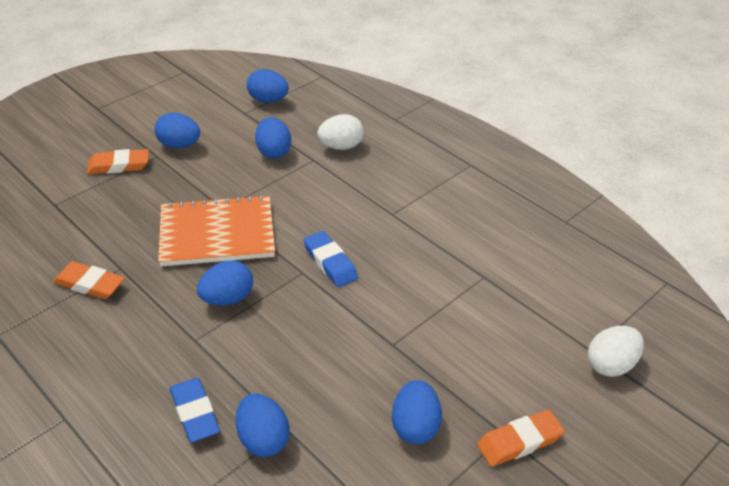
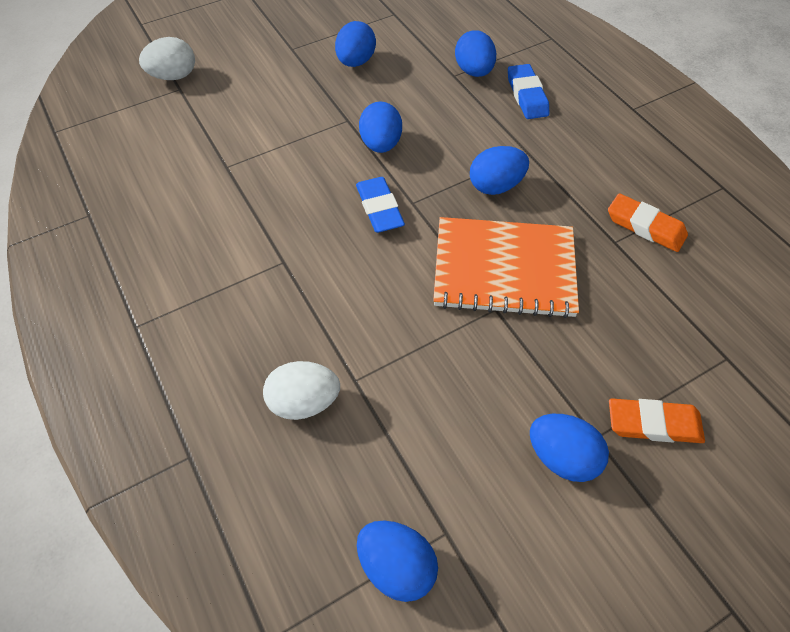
camera: 165 degrees left, 15 degrees up
blue egg [255,117,291,158] -> blue egg moved to [359,101,402,153]
orange eraser [477,410,565,467] -> none

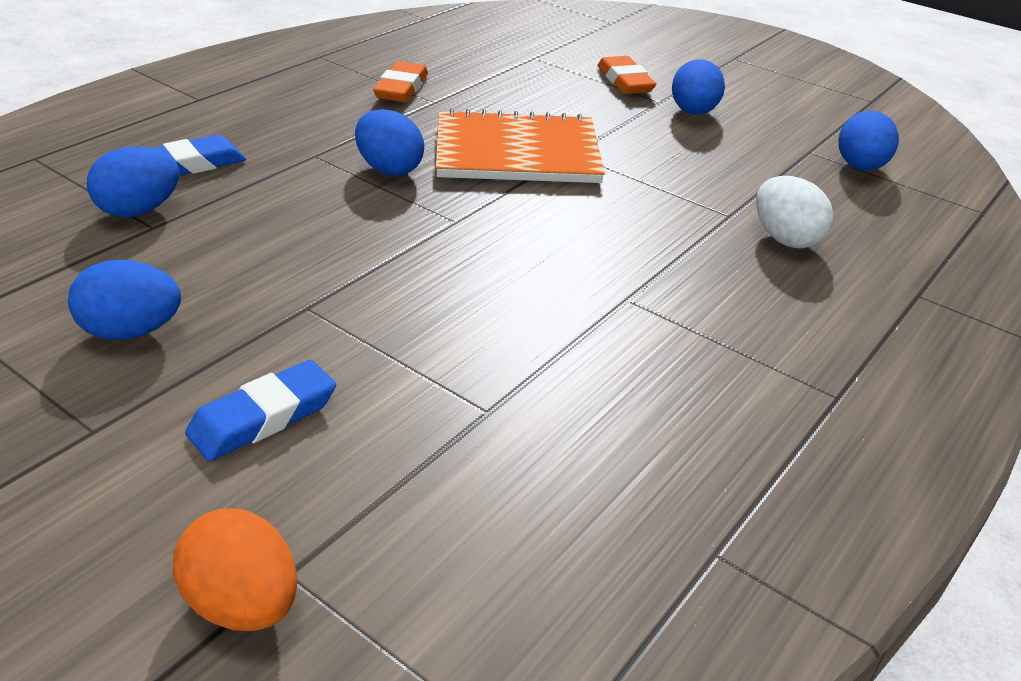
camera: 115 degrees left, 20 degrees down
white egg [139,37,195,80] -> orange egg [173,508,297,631]
blue eraser [356,177,405,233] -> blue eraser moved to [185,360,336,461]
blue egg [359,101,402,153] -> none
orange notebook [433,217,579,318] -> orange notebook turned 75 degrees counterclockwise [436,108,605,183]

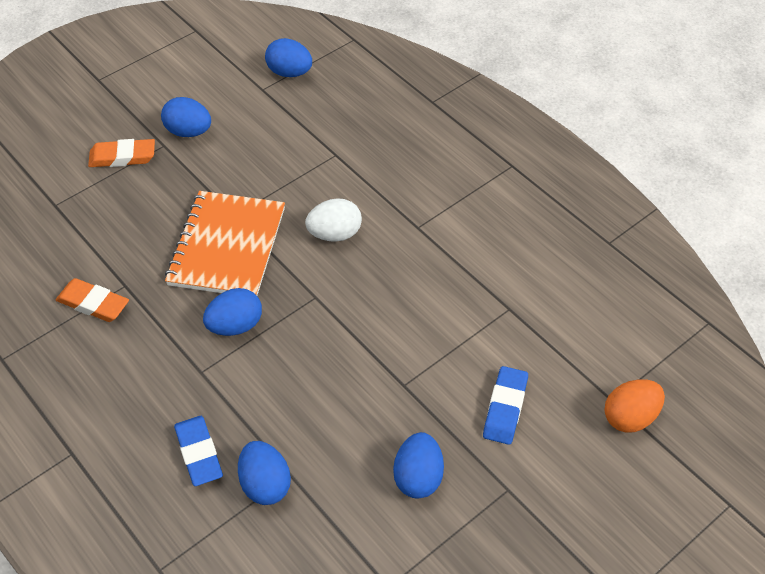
camera: 75 degrees left, 15 degrees up
blue eraser [185,360,336,461] -> blue eraser turned 45 degrees clockwise [483,366,528,445]
white egg [756,176,834,249] -> white egg moved to [305,198,362,242]

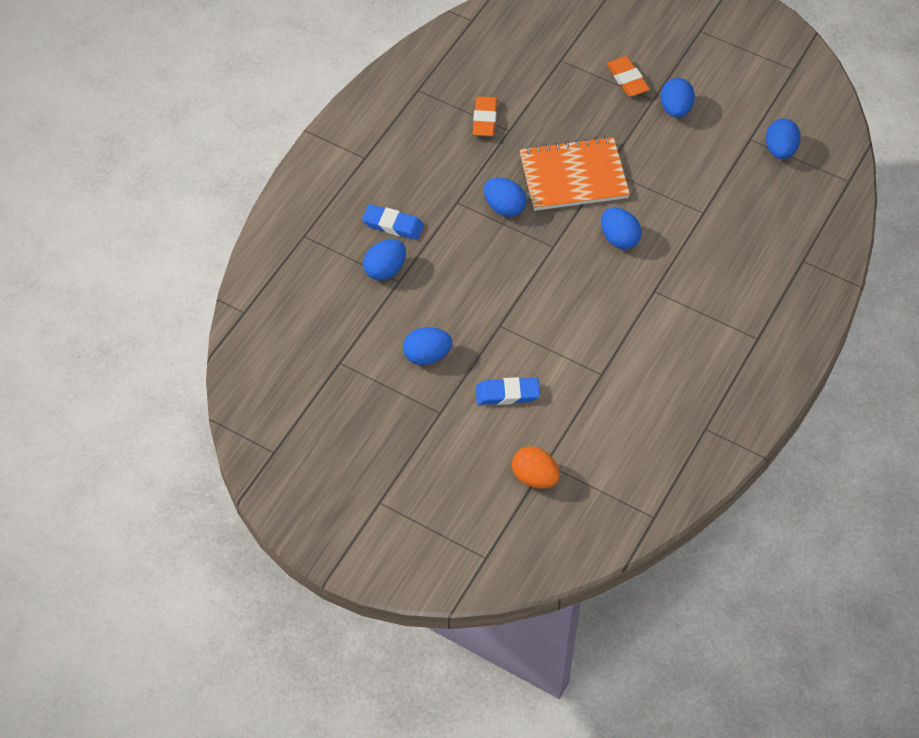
camera: 70 degrees right, 5 degrees up
blue eraser [174,416,223,486] -> blue eraser turned 60 degrees clockwise [362,204,424,240]
white egg [305,198,362,242] -> blue egg [601,208,642,249]

